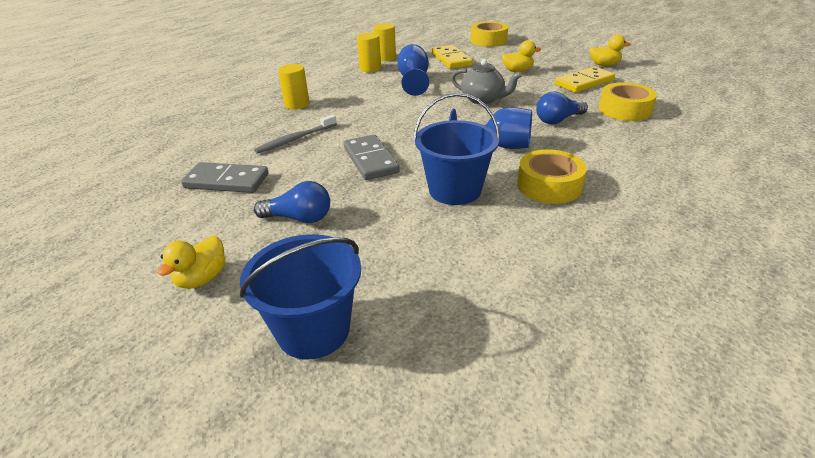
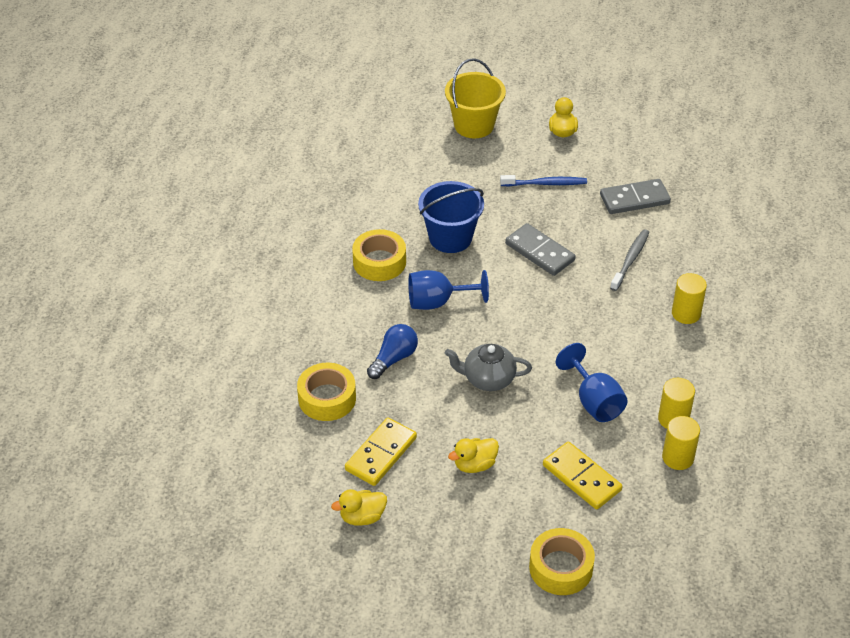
camera: 155 degrees right, 10 degrees up
blue bucket [240,234,361,360] -> yellow bucket [445,58,506,138]
blue light bulb [254,181,330,223] -> blue toothbrush [500,175,587,186]

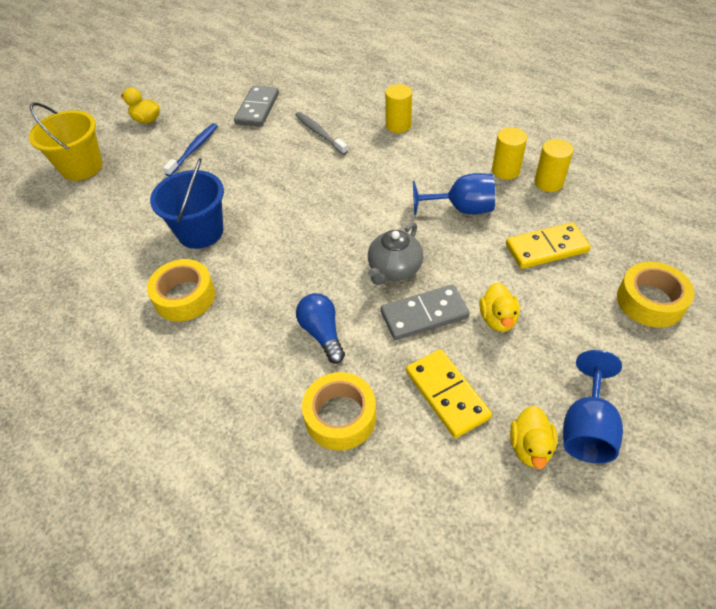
camera: 60 degrees left, 5 degrees up
blue goblet [408,270,489,310] -> blue goblet moved to [563,350,623,463]
grey domino [505,223,576,276] -> grey domino moved to [381,285,470,340]

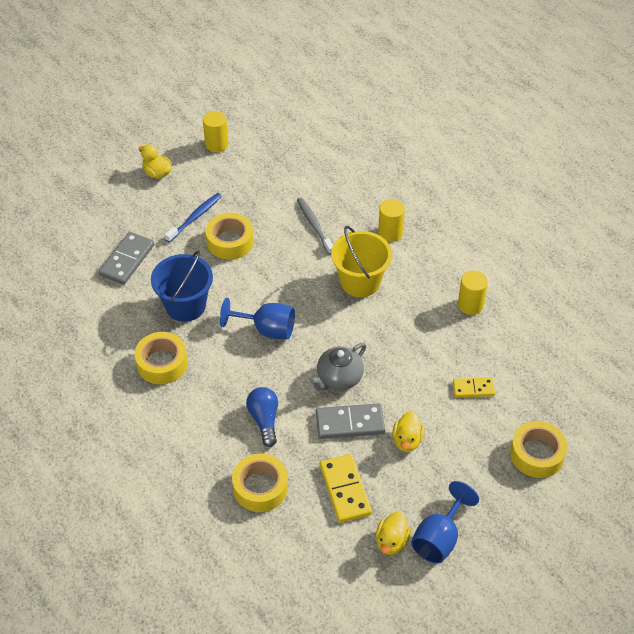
camera: 10 degrees right, 0 degrees up
yellow bucket [29,102,103,181] -> yellow bucket moved to [331,226,392,297]
grey domino [234,86,279,127] -> grey domino moved to [99,232,154,285]
blue goblet [413,173,495,215] -> blue goblet moved to [220,298,295,339]
yellow domino [506,222,591,269] -> yellow domino [453,378,495,397], size x0.62
yellow cylinder [534,139,574,192] -> yellow cylinder moved to [203,111,228,152]
none -> yellow tape [206,213,254,260]

